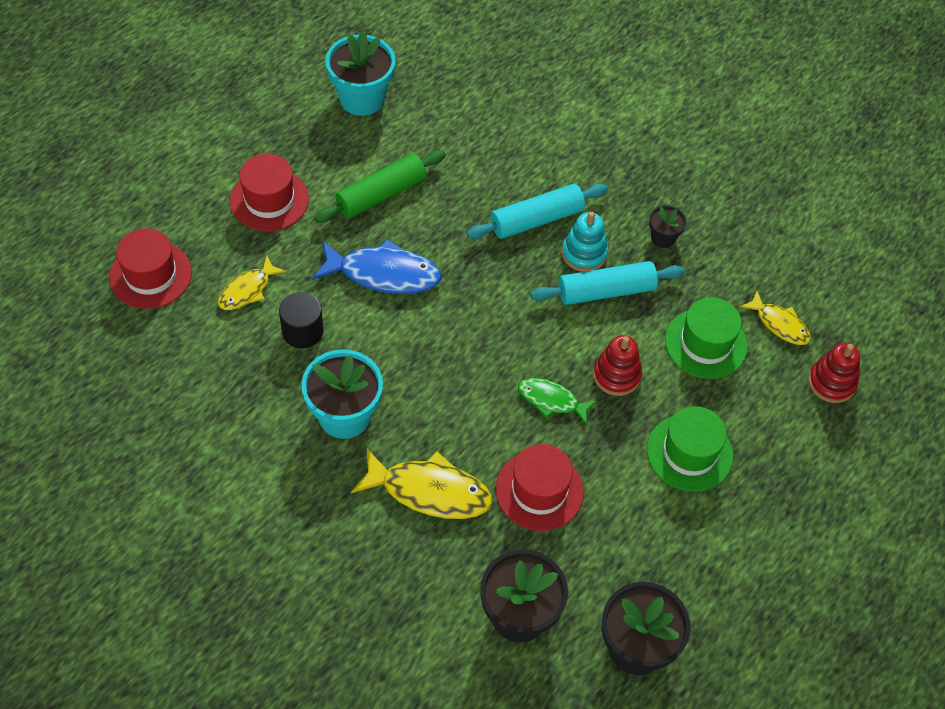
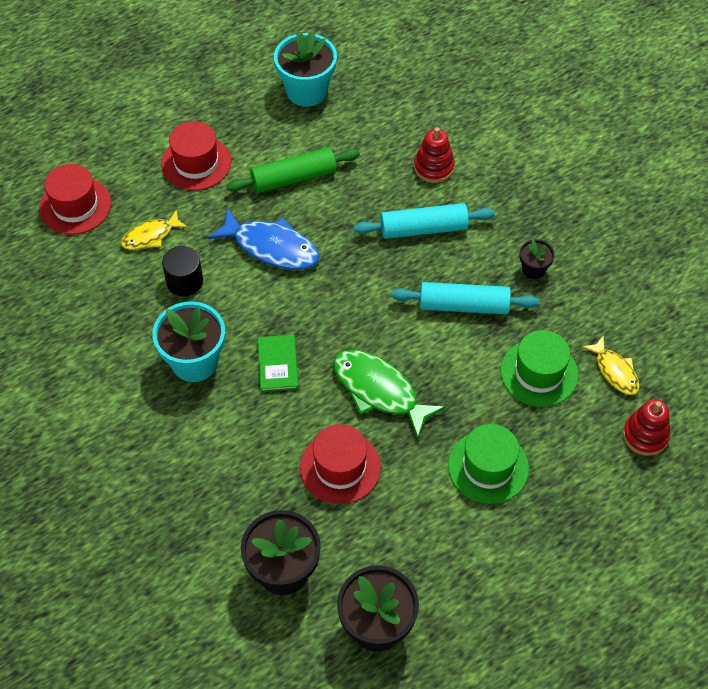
camera: 20 degrees right, 0 degrees up
yellow fish [351,449,492,519] -> none
green fish [518,378,597,425] -> green fish [333,350,446,439], size x1.68
turquoise stacking toy [562,212,608,272] -> none
red stacking toy [593,335,642,396] -> red stacking toy moved to [414,127,455,183]
none -> green book [258,335,298,392]

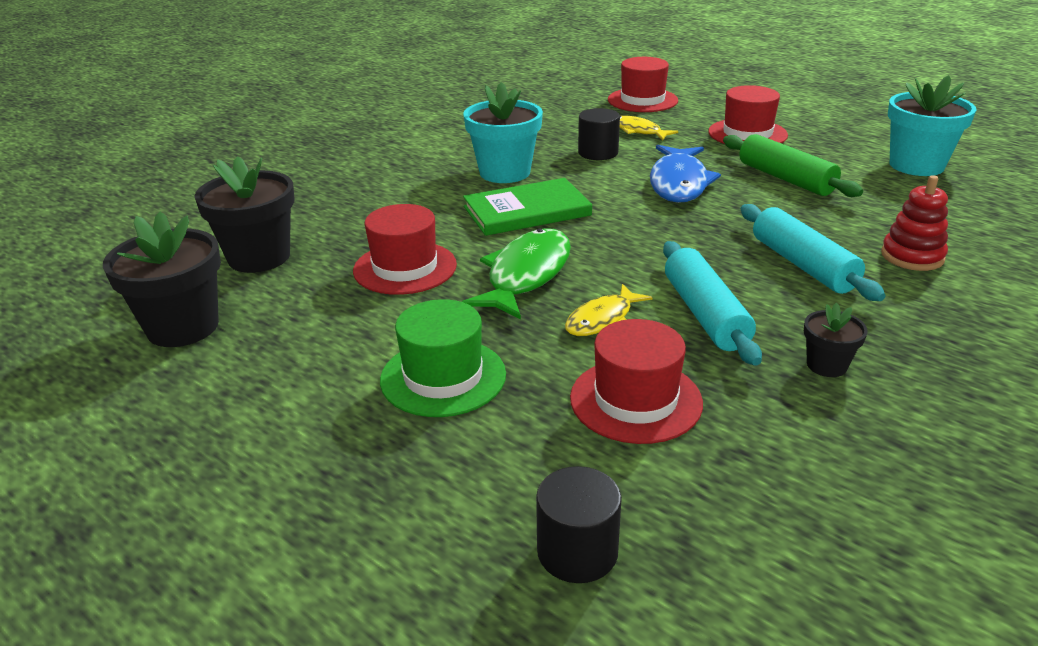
camera: 75 degrees right, 25 degrees down
green book [258,335,298,392] -> green book [463,178,592,236], size x1.56
green hat [501,330,578,407] -> red hat [570,319,703,444]
yellow fish [582,335,640,395] -> yellow fish moved to [565,284,653,336]
red stacking toy [623,399,671,456] -> black cylinder [536,466,622,583]

